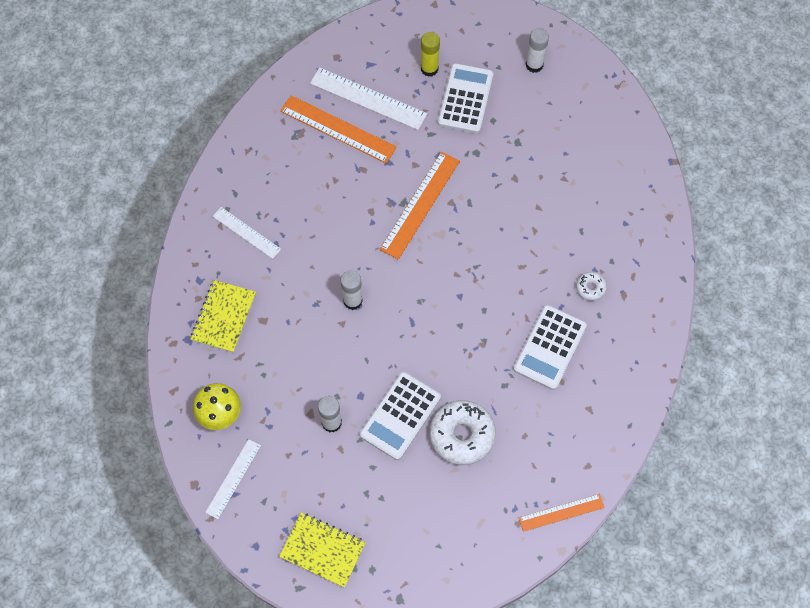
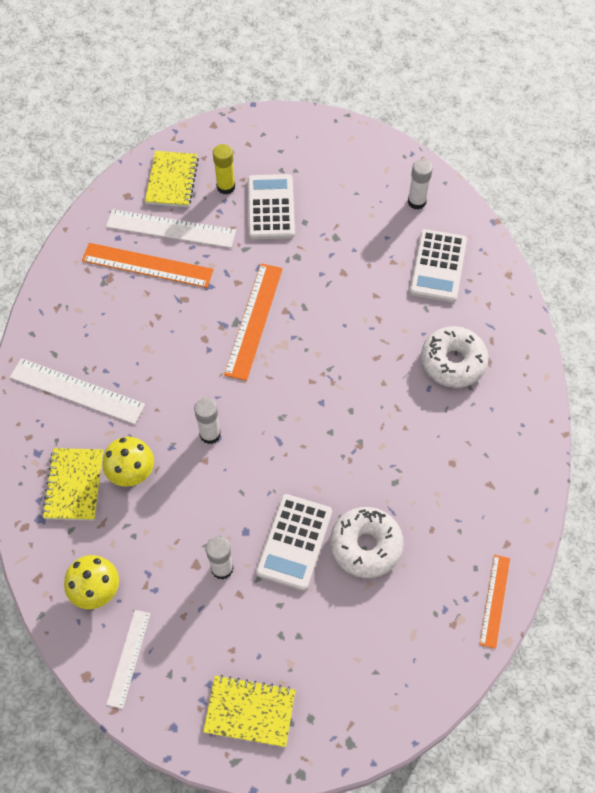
camera: 15 degrees left, 5 degrees down
white ruler [213,207,281,259] -> white ruler [10,358,145,424], size x1.63
white calculator [513,305,587,390] -> white calculator moved to [409,229,467,302]
orange ruler [519,494,605,532] -> orange ruler turned 45 degrees counterclockwise [479,555,510,649]
white glue stick [526,28,549,73] -> white glue stick moved to [408,159,433,210]
white donut [576,272,607,301] -> white donut [421,326,489,388], size x2.05
none -> yellow mushroom [102,437,154,487]
none -> yellow notebook [145,151,199,207]

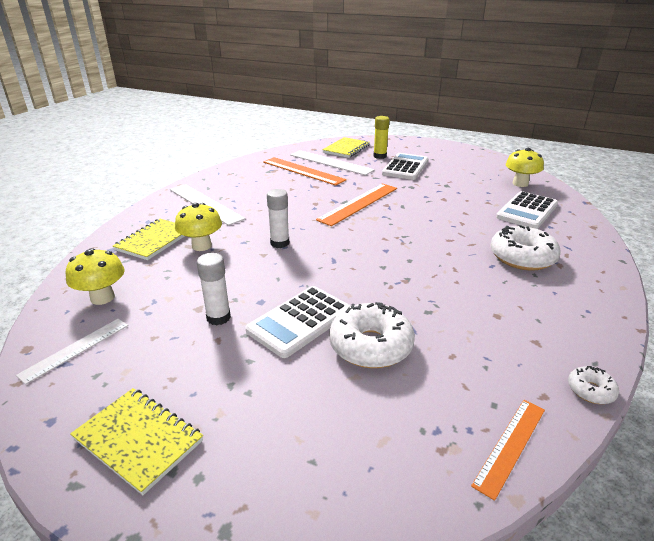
camera: 25 degrees right, 30 degrees down
white glue stick [408,159,433,210] -> yellow mushroom [506,148,544,187]
none -> white donut [568,366,619,404]

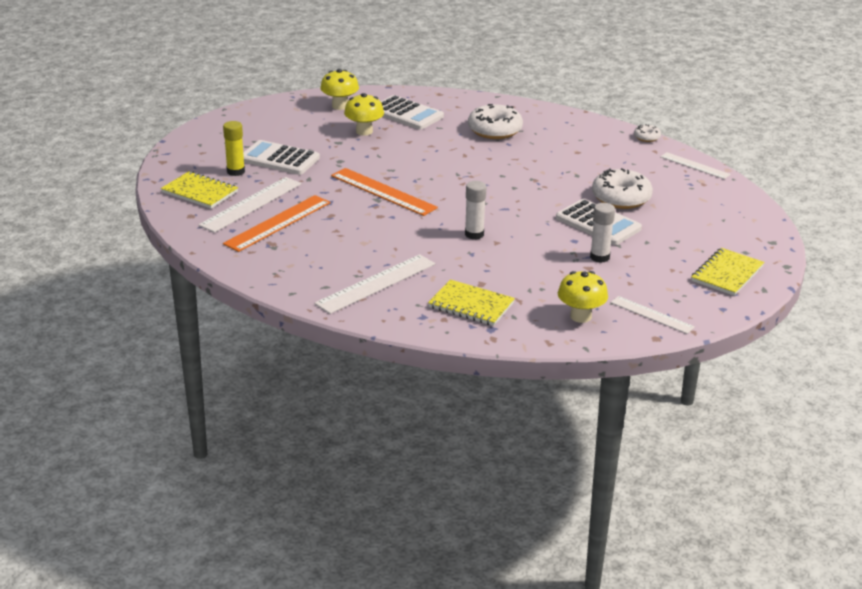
camera: 90 degrees left, 0 degrees up
yellow mushroom [175,203,222,251] -> yellow mushroom moved to [344,93,384,136]
orange ruler [471,400,545,501] -> white ruler [660,152,731,179]

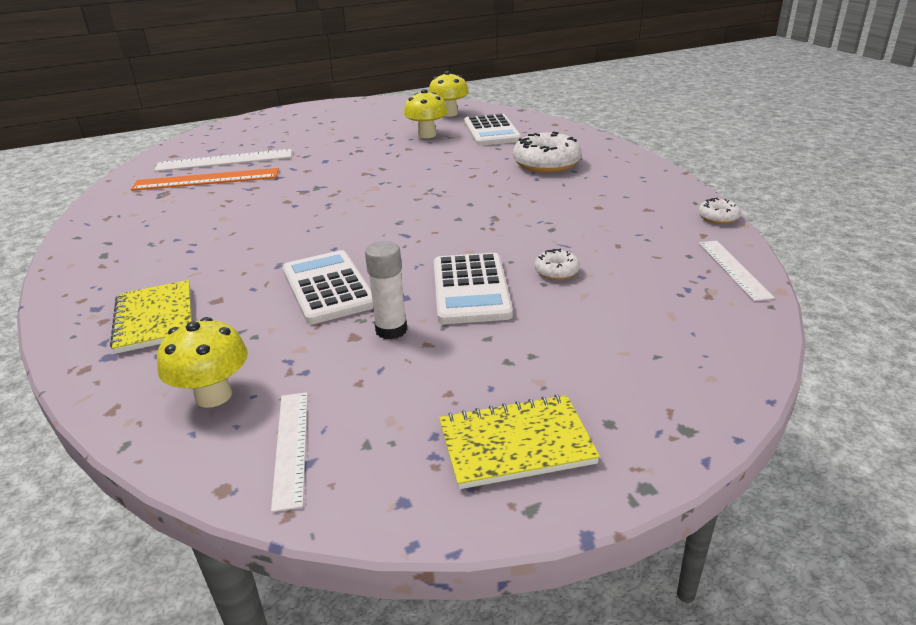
camera: 45 degrees right, 0 degrees up
yellow notebook [161,171,238,208] -> none
yellow glue stick [223,121,245,176] -> none
white calculator [243,140,320,175] -> white calculator moved to [282,250,373,324]
white ruler [314,254,435,314] -> none
orange ruler [331,168,438,216] -> none
white glue stick [465,181,486,239] -> none
white donut [592,168,653,209] -> white donut [534,249,580,280], size x0.49

